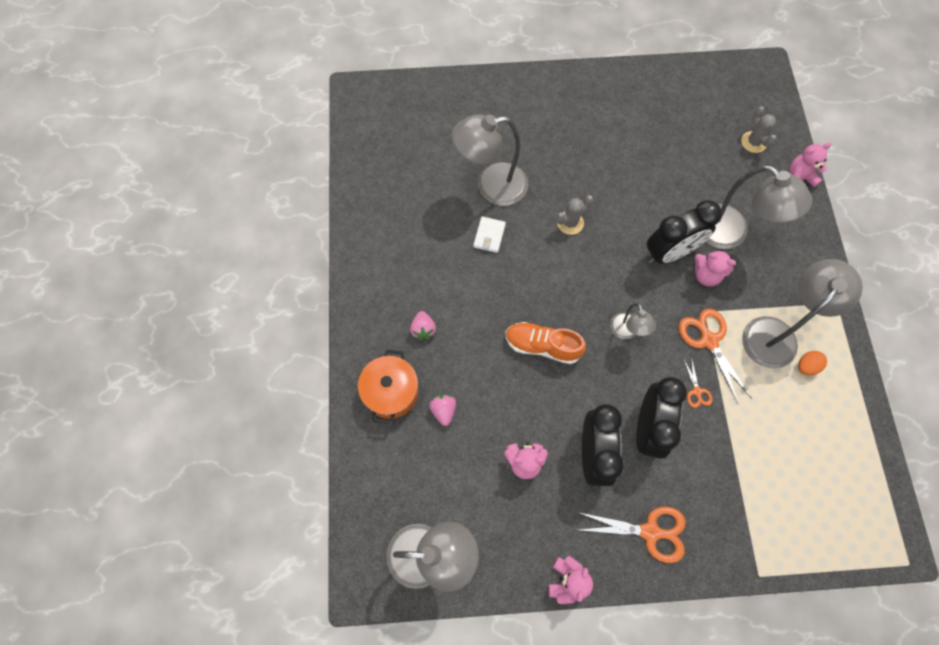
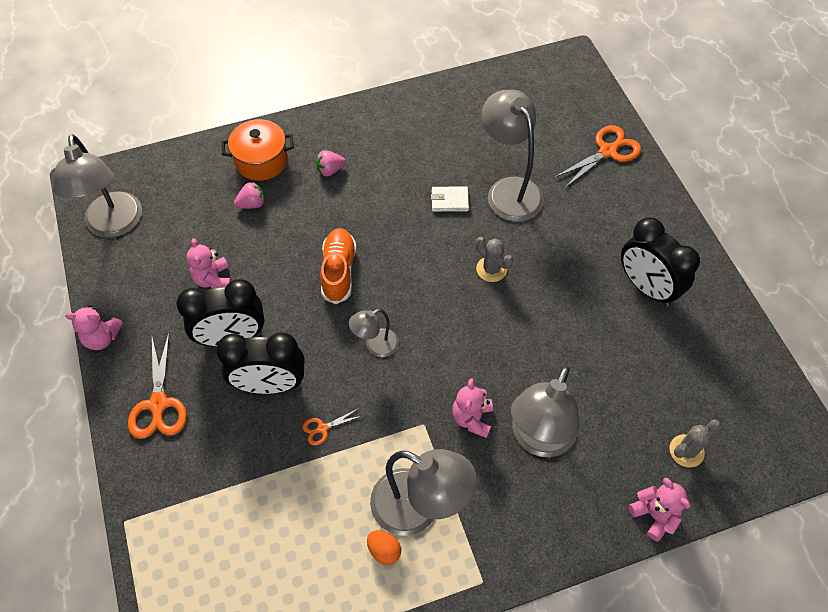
camera: 75 degrees right, 10 degrees down
black clock [647,200,722,264] -> black clock moved to [621,218,700,306]
orange scissors [678,309,752,405] -> orange scissors moved to [554,125,641,188]

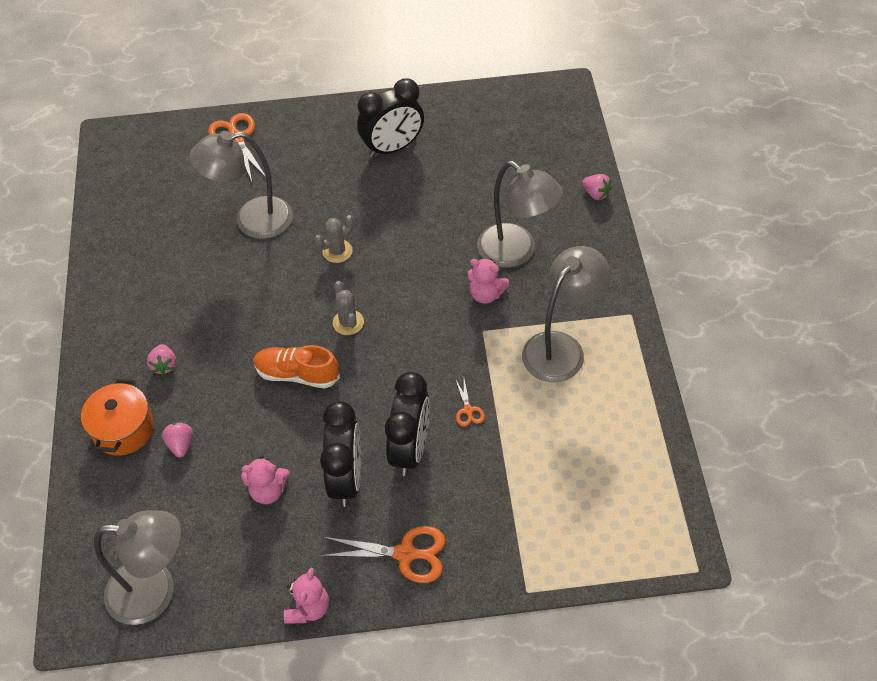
camera: 75 degrees left, 5 degrees down
grey lamp [349,309,399,357] -> none
orange egg [367,530,401,565] -> none
white wallet [431,186,469,212] -> none
pink teddy bear [629,478,690,542] -> pink strawberry [582,174,612,200]
grey cactus [669,419,721,467] -> grey cactus moved to [333,281,364,335]

